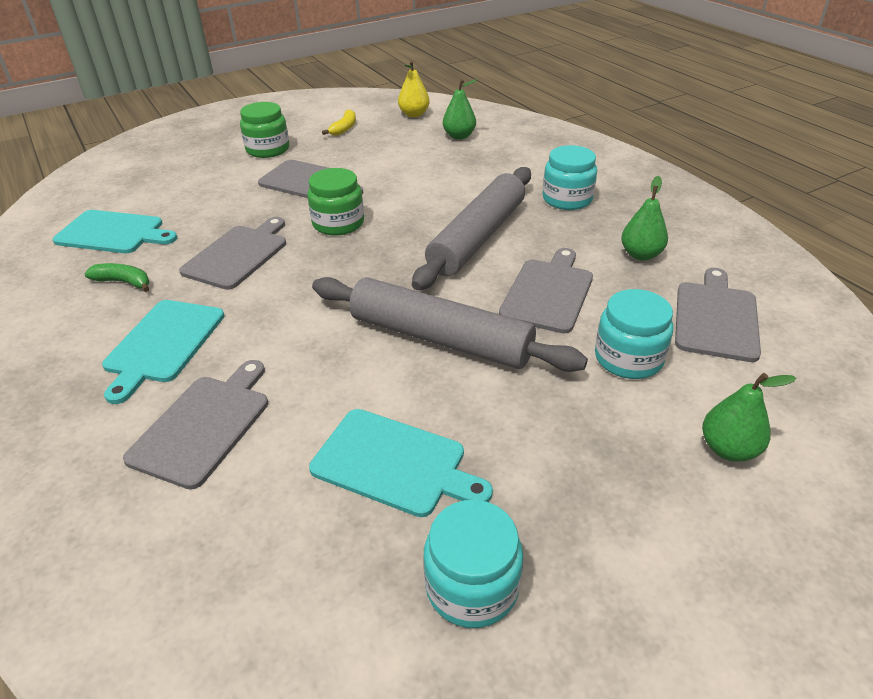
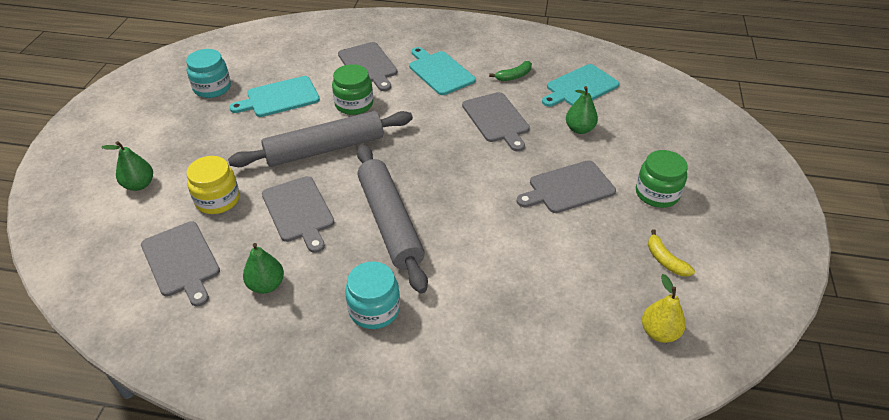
camera: 130 degrees right, 5 degrees up
green jar [307,168,364,236] -> green jar moved to [332,64,373,115]
green pear [443,79,477,140] -> green pear moved to [566,86,598,134]
turquoise jar [595,289,673,379] -> yellow jar [187,156,240,214]

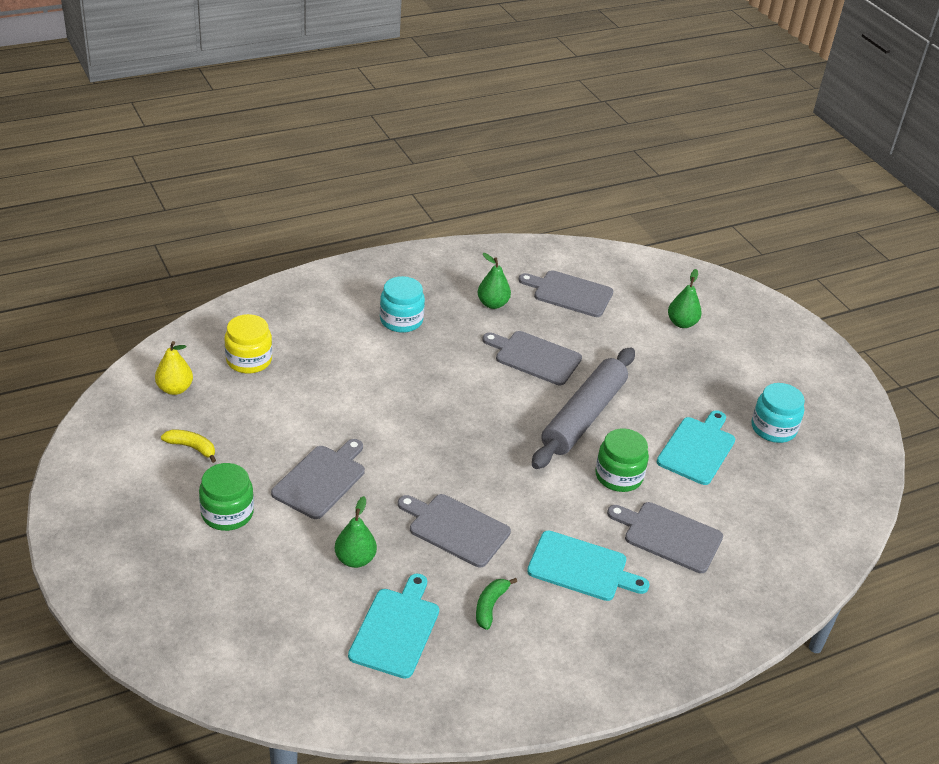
camera: 140 degrees right, 5 degrees down
yellow jar [187,156,240,214] -> yellow jar moved to [225,314,272,373]
grey rolling pin [357,144,428,294] -> none

